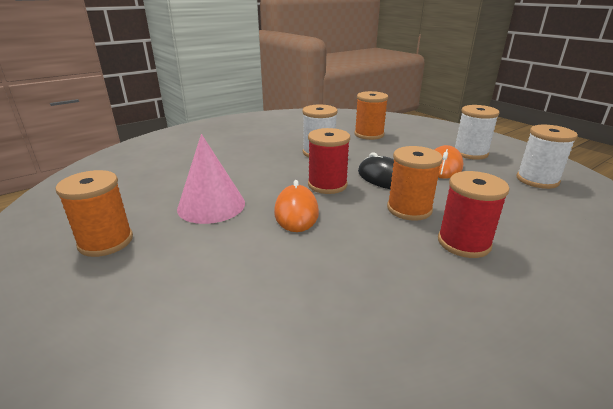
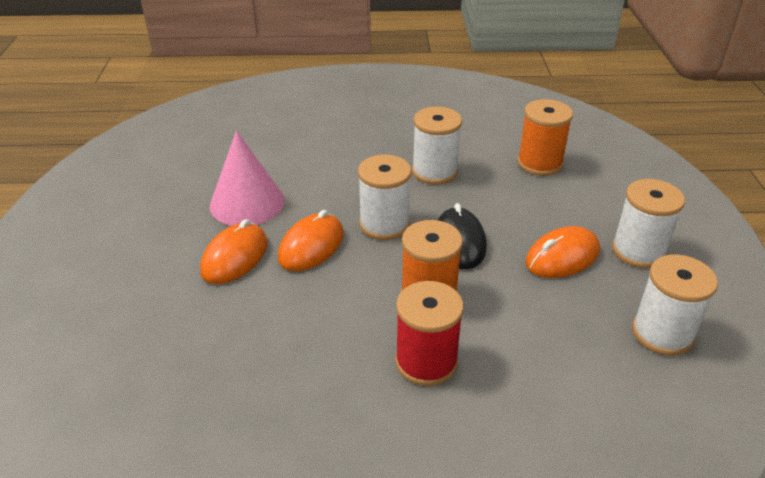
camera: 35 degrees right, 10 degrees up
orange spool [55,170,133,257] -> none
red spool [308,128,350,194] -> white spool [358,155,412,240]
none -> orange mouse [200,219,268,284]

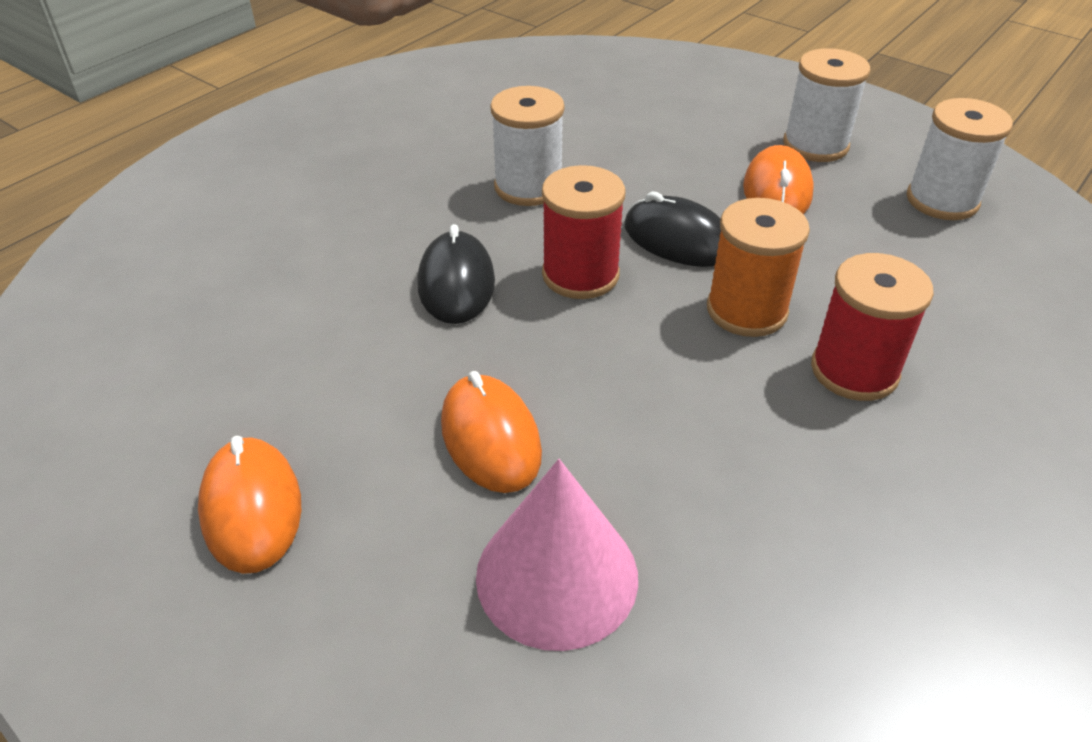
camera: 50 degrees left, 5 degrees up
pink cone [210,131,285,226] -> pink cone moved to [476,459,638,651]
orange mouse [278,210,344,271] -> orange mouse moved to [198,436,301,574]
white spool [358,155,412,240] -> red spool [542,165,626,299]
orange spool [517,99,573,176] -> none
none -> black mouse [417,224,495,324]

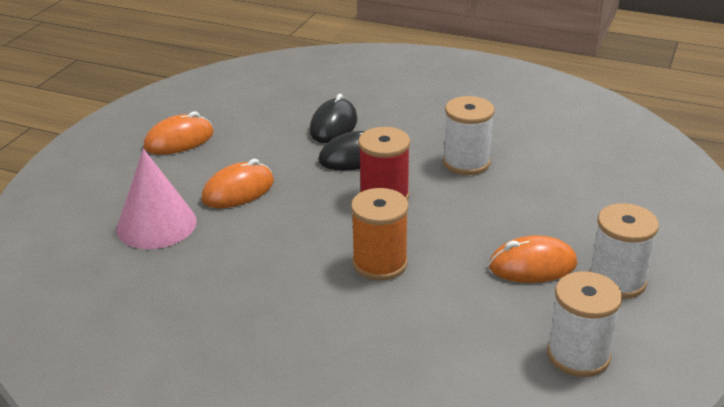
camera: 75 degrees right, 10 degrees down
black mouse [624,191,721,267] -> black mouse moved to [310,94,358,143]
red spool [811,253,934,401] -> none

